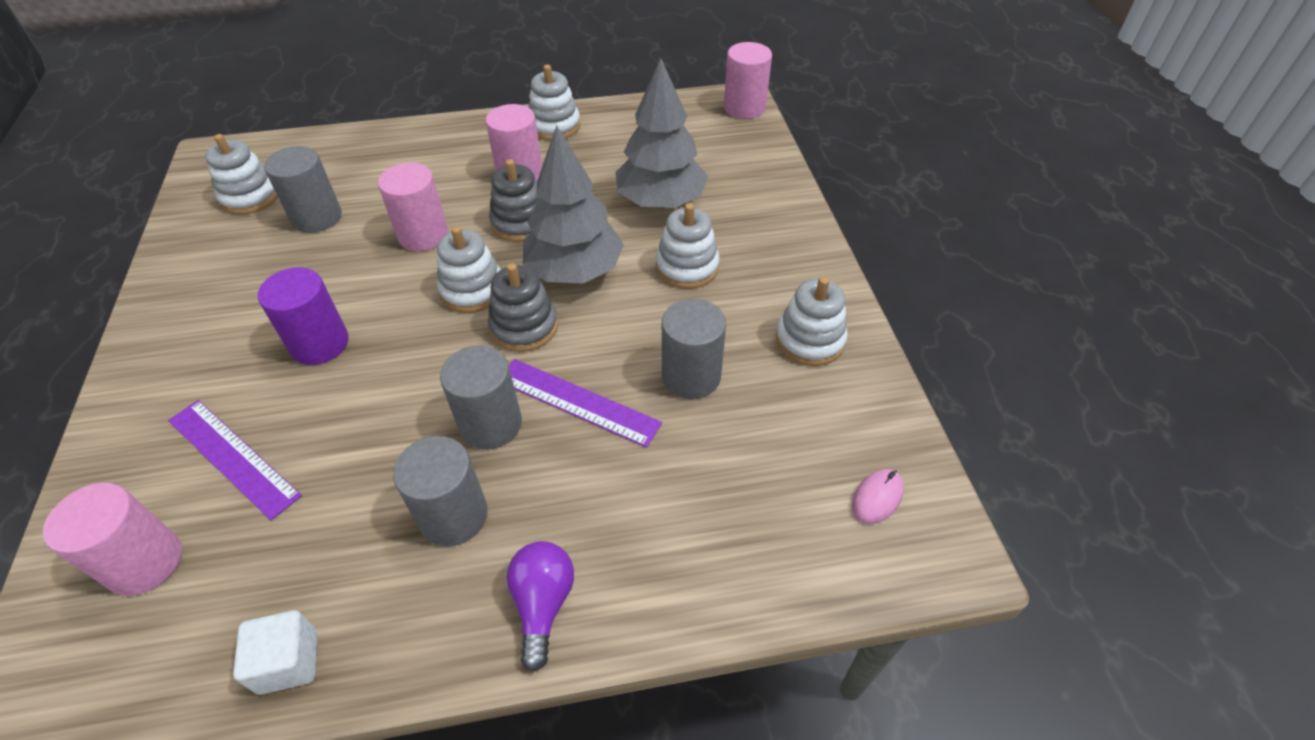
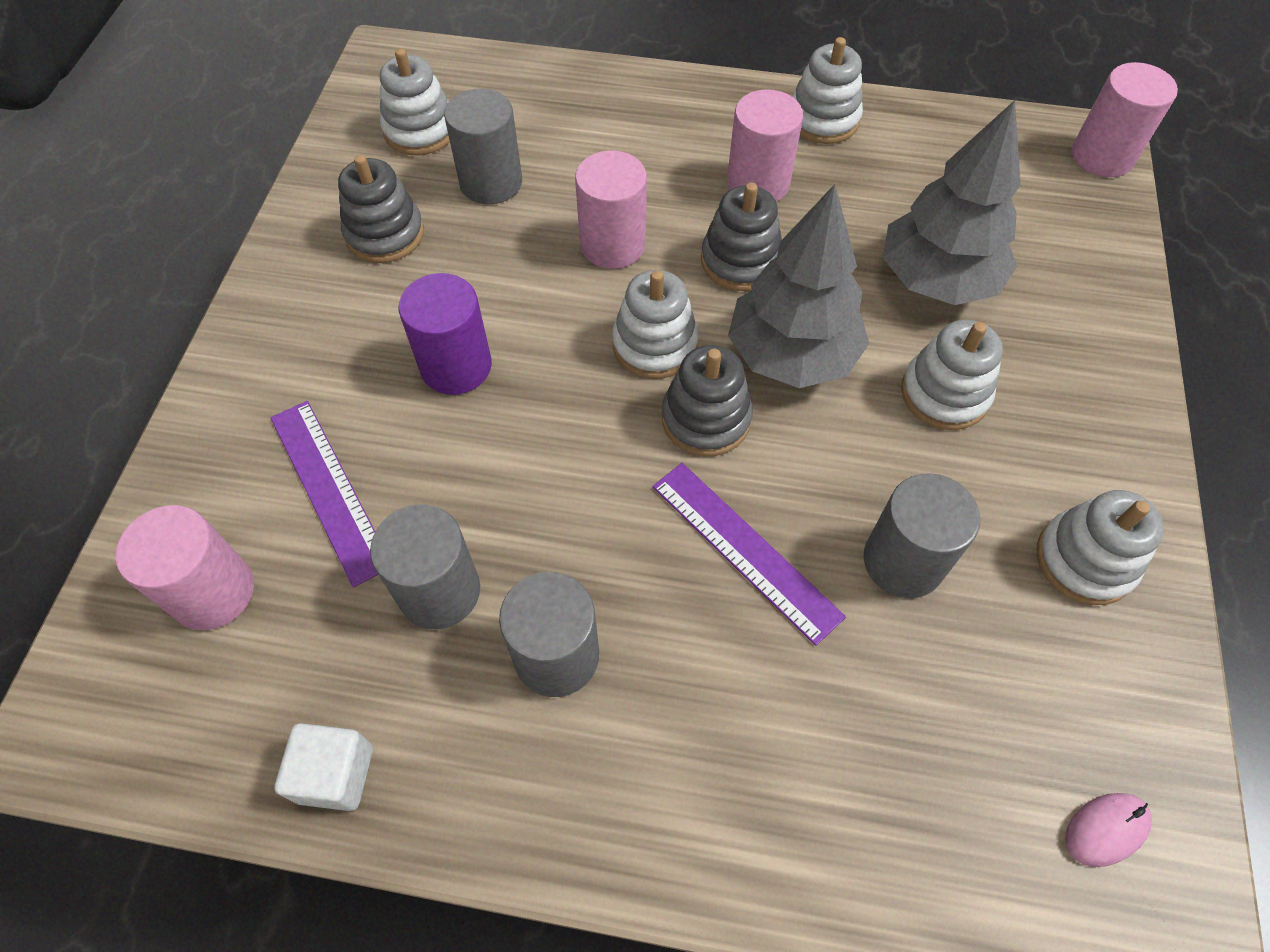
camera: 20 degrees right, 10 degrees up
grey cylinder [440,345,522,449] -> grey cylinder moved to [370,505,480,629]
purple light bulb [507,541,574,672] -> none
none -> grey stacking toy [338,155,424,263]

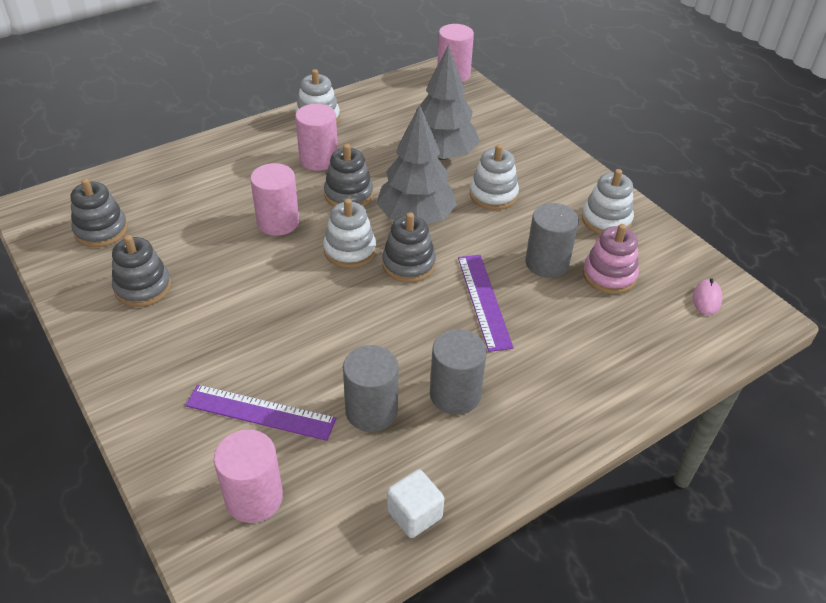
camera: 45 degrees left, 15 degrees down
white stacking toy [380,48,450,155] -> grey stacking toy [71,178,128,247]
purple cylinder [399,273,492,395] -> none
grey cylinder [444,89,522,204] -> none
purple ruler [652,463,846,646] -> purple ruler turned 75 degrees clockwise [458,255,514,352]
none -> pink stacking toy [583,224,639,294]

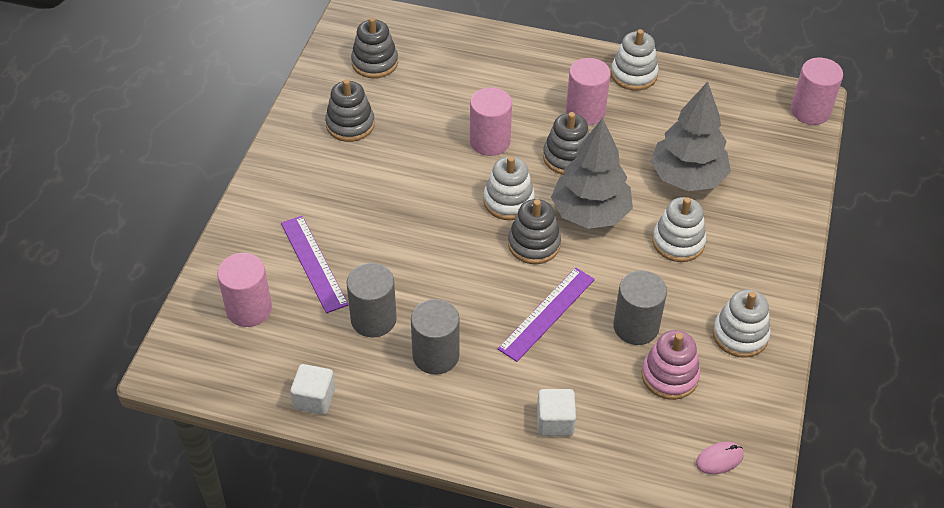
camera: 50 degrees right, 5 degrees up
none -> white cube [537,389,576,436]

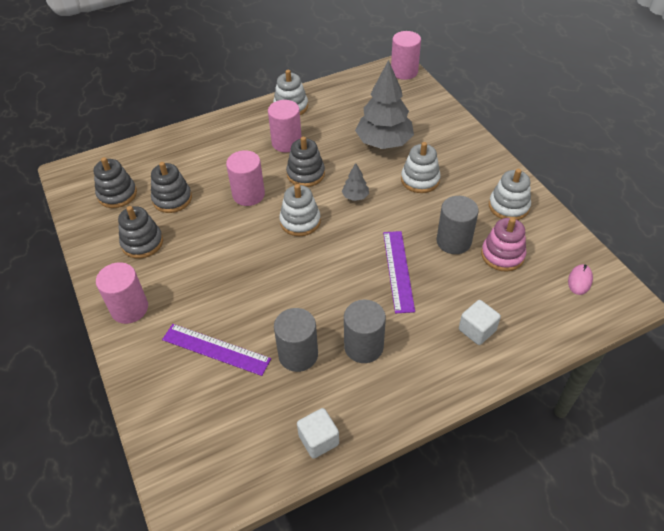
camera: 40 degrees left, 0 degrees up
pink cylinder [217,253,272,327] -> pink cylinder moved to [96,262,148,324]
grey stacking toy [508,199,561,264] -> grey stacking toy moved to [151,162,192,213]
grey tree [551,118,633,229] -> grey tree [342,163,369,201], size x0.44

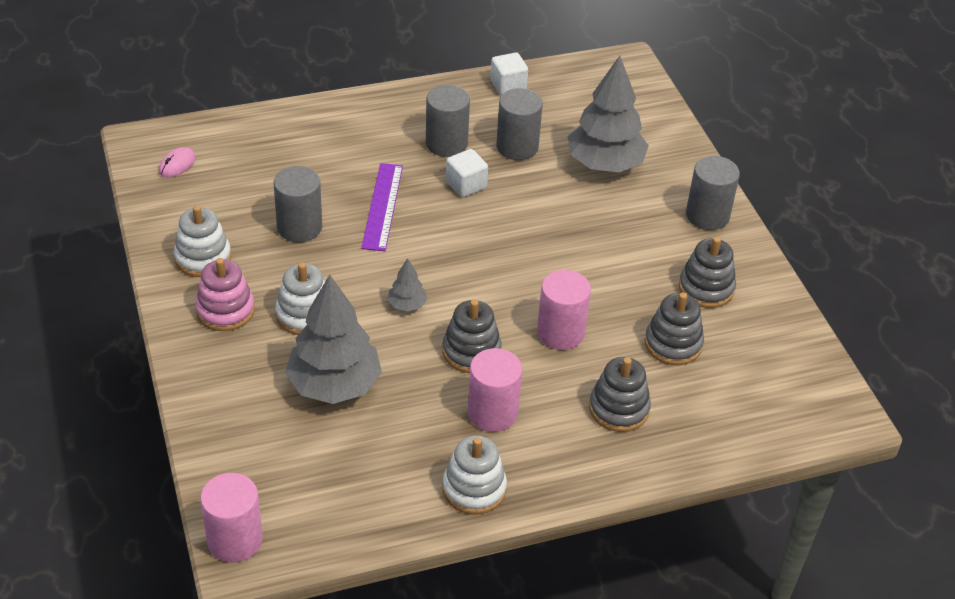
camera: 175 degrees left, 5 degrees down
grey stacking toy [94,157,137,208] -> grey stacking toy moved to [589,357,651,432]
pink cylinder [96,262,148,324] -> grey cylinder [686,156,740,230]
purple ruler [162,324,271,376] -> grey tree [567,56,649,173]
white stacking toy [279,184,321,236] -> none
white cube [459,300,501,345] -> white cube moved to [446,149,488,197]
pink stacking toy [481,218,526,272] -> pink stacking toy moved to [195,258,255,331]

